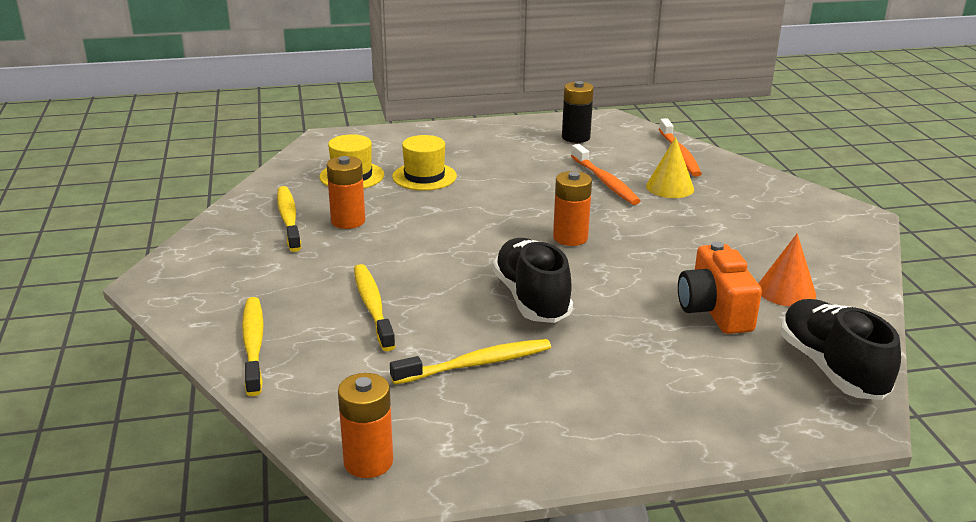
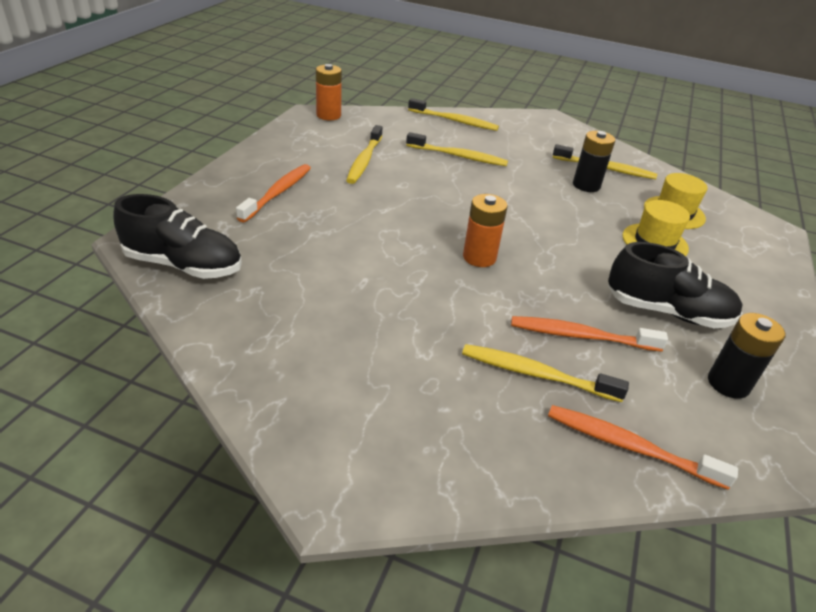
camera: 120 degrees right, 10 degrees up
orange battery [327,156,365,229] -> black battery [573,131,615,192]
black shoe [493,238,573,323] -> black shoe moved to [608,242,743,328]
yellow cone [646,137,694,198] -> yellow toothbrush [462,344,629,402]
orange camera [678,242,762,334] -> none
orange cone [758,233,816,307] -> none
none -> orange toothbrush [236,164,311,222]

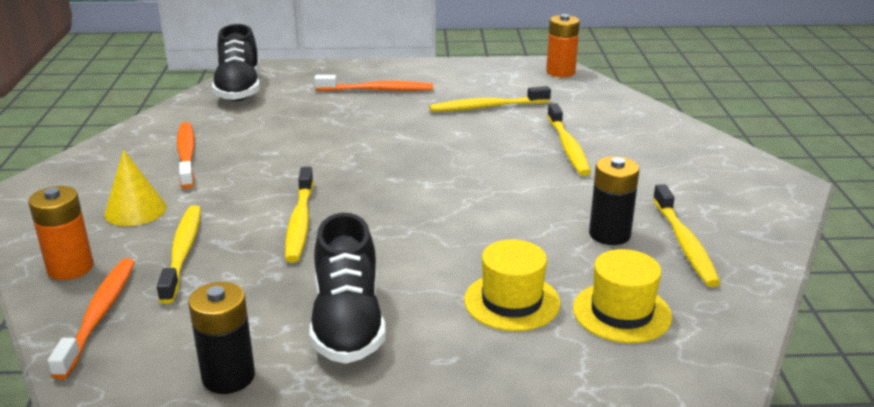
camera: 70 degrees right, 10 degrees down
yellow toothbrush [408,98,499,131] -> yellow toothbrush moved to [285,167,314,262]
orange battery [463,194,507,267] -> orange battery moved to [28,186,93,280]
orange toothbrush [511,316,668,352] -> orange toothbrush moved to [177,122,195,189]
none -> yellow cone [104,150,166,226]

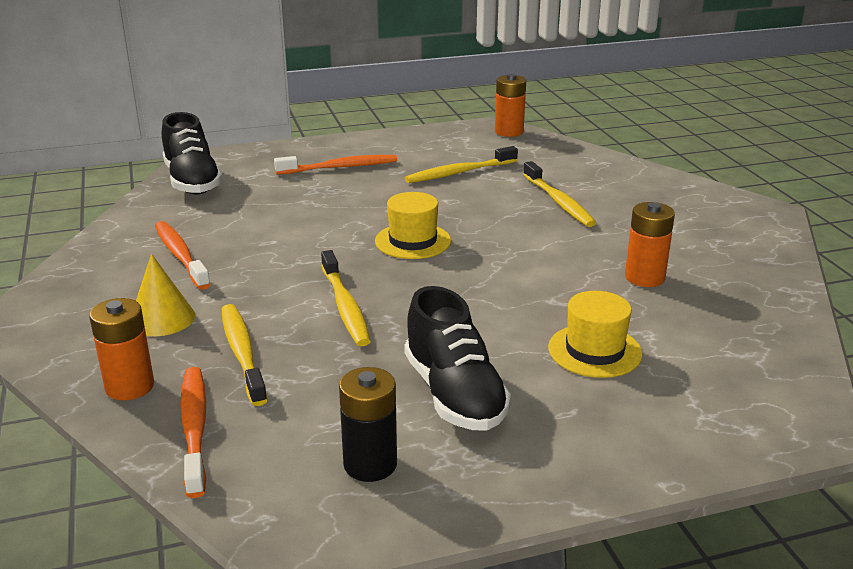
camera: 15 degrees left, 0 degrees up
yellow hat [573,249,672,343] -> yellow hat moved to [375,192,451,259]
black battery [589,156,640,245] -> orange battery [625,202,675,287]
yellow toothbrush [653,184,721,287] -> none

